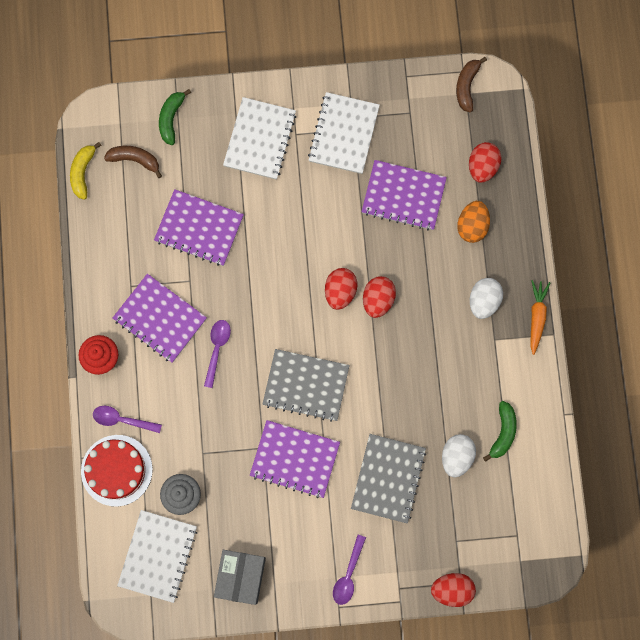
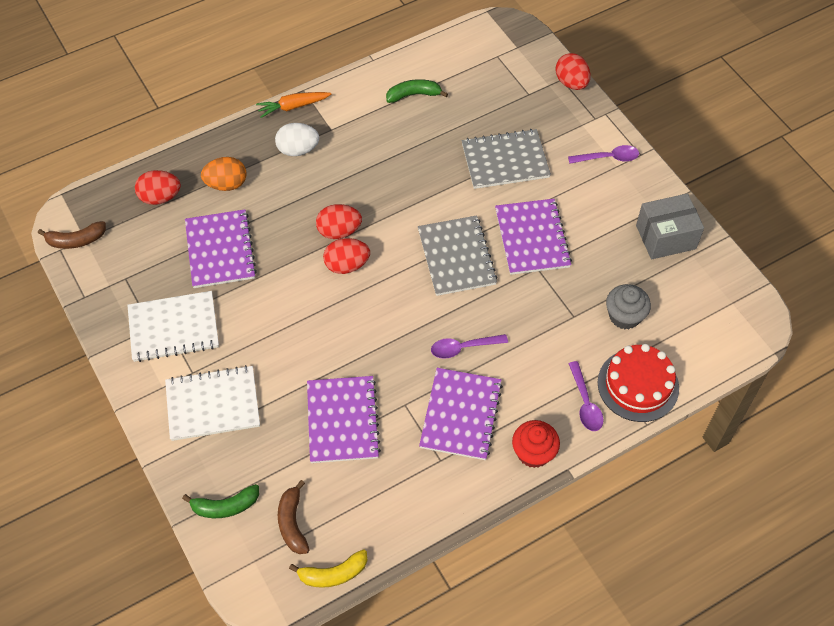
camera: 115 degrees left, 20 degrees down
white notebook [117,510,197,603] -> none
white egg [442,434,476,478] -> none

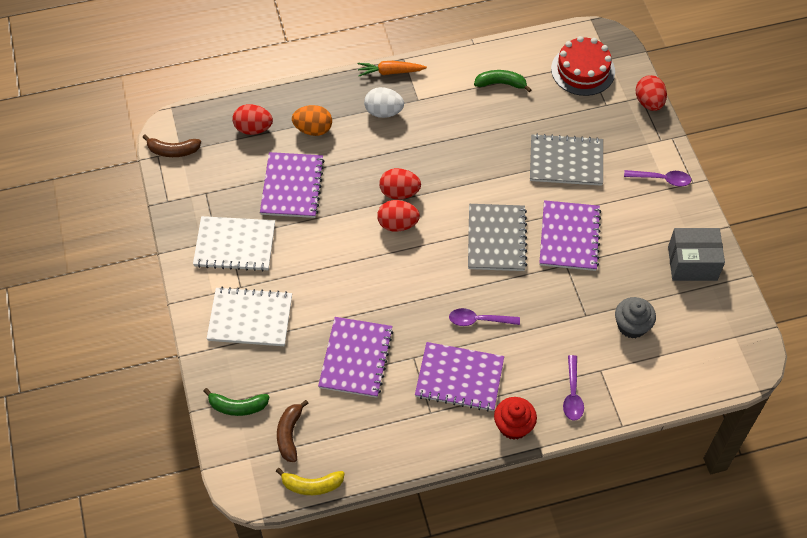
camera: 15 degrees right, 0 degrees up
purple notebook [419,368,503,460] -> purple notebook turned 75 degrees clockwise [415,342,504,412]
red cake [597,344,679,422] -> red cake moved to [551,36,615,96]

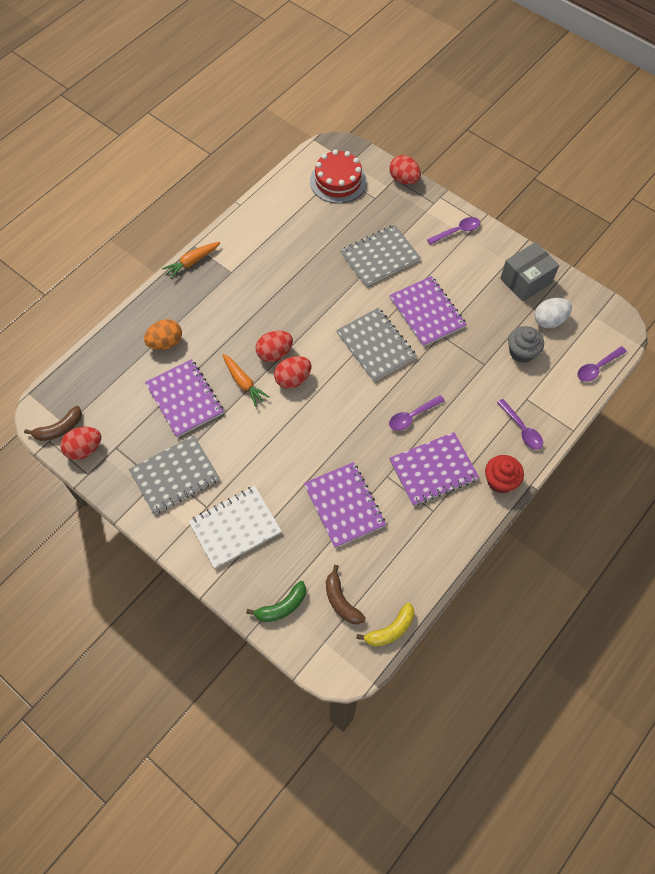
camera: 35 degrees left, 5 degrees up
white notebook [193,216,275,271] -> grey notebook [129,435,220,515]
red egg [232,104,273,135] -> red egg moved to [60,427,101,460]
white egg [364,87,404,118] -> white egg moved to [535,298,572,328]
green banana [474,70,532,92] -> none
none -> orange carrot [222,354,270,407]
none -> purple spoon [577,346,627,382]

